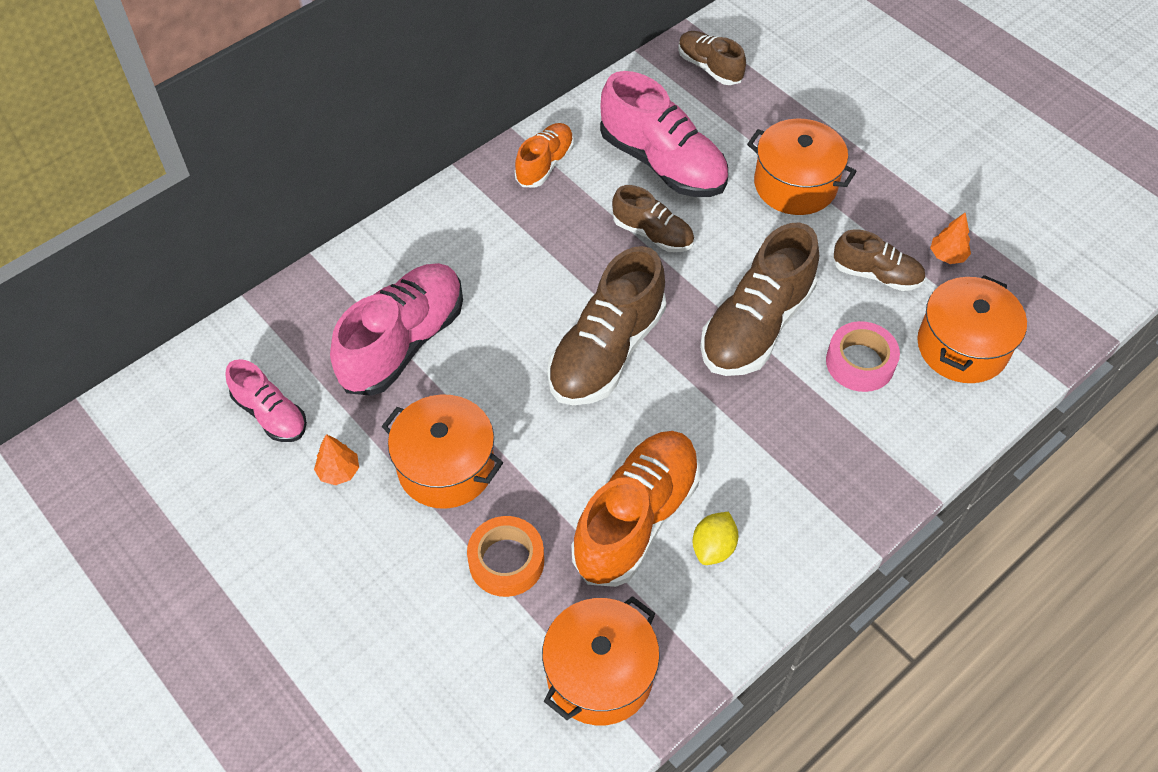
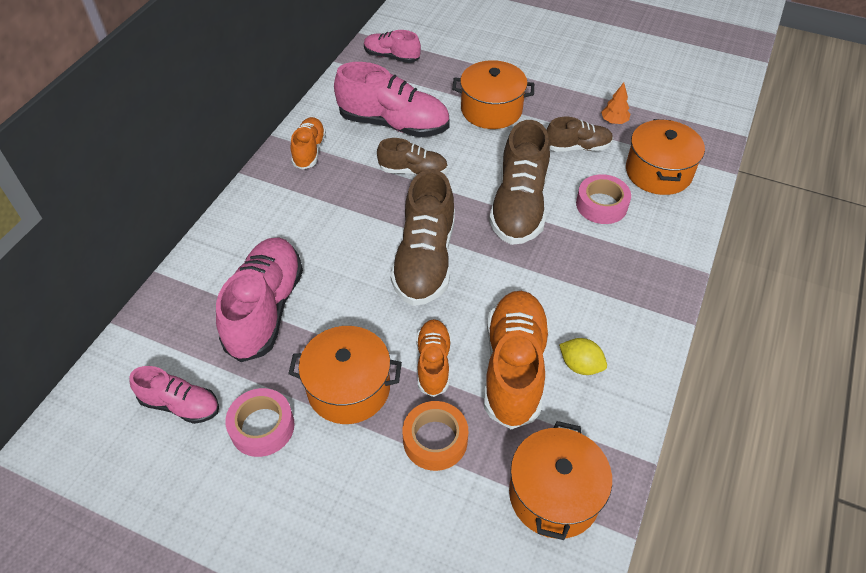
camera: 25 degrees left, 5 degrees down
orange tree [314,434,359,485] -> pink tape [225,388,295,457]
brown shoe [678,31,746,85] -> pink shoe [364,30,421,63]
yellow lemon [693,512,738,565] -> yellow lemon turned 60 degrees counterclockwise [559,338,607,375]
none -> orange shoe [416,319,451,397]

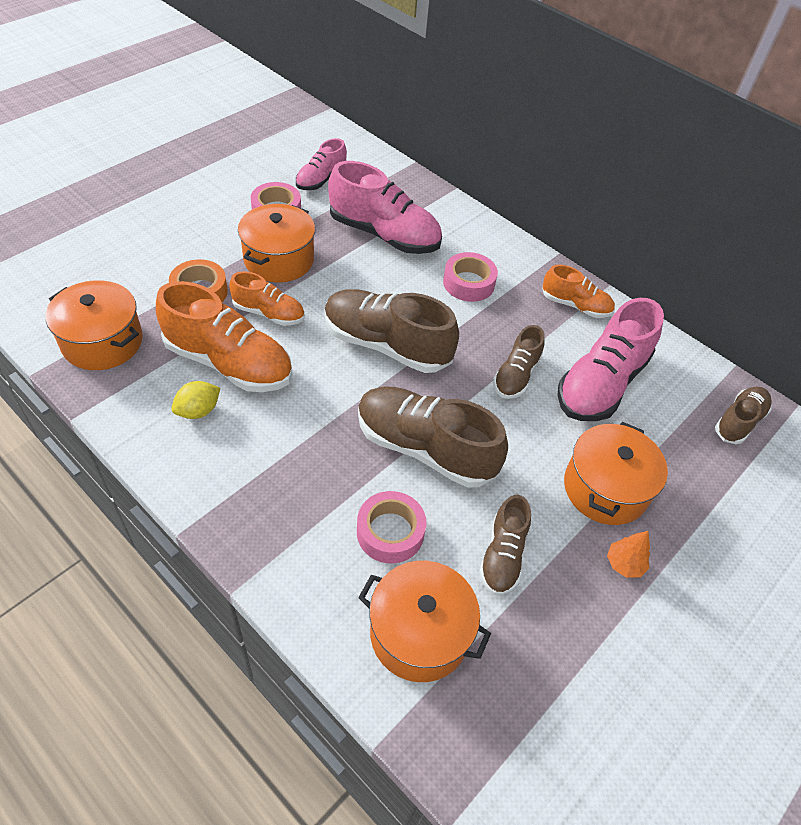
camera: 105 degrees right, 0 degrees up
pink shoe [364,30,421,63] -> brown shoe [715,387,772,444]
orange tree [601,83,630,124] -> orange tree moved to [607,531,650,578]
none -> pink tape [443,252,498,302]

